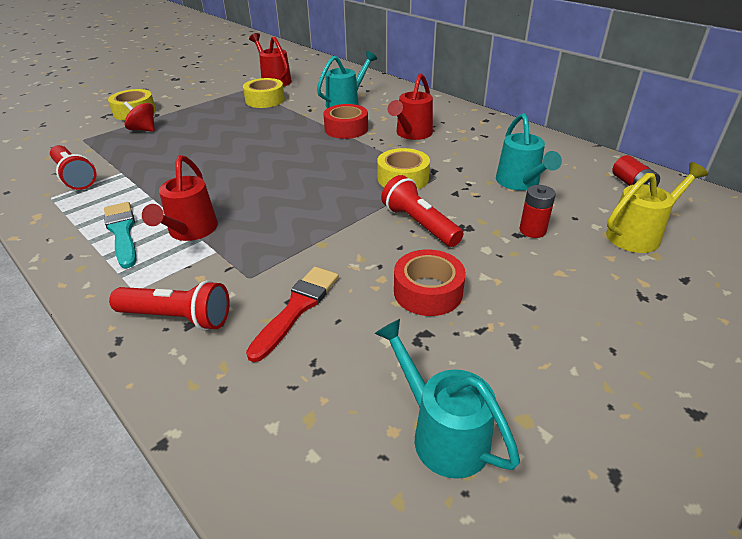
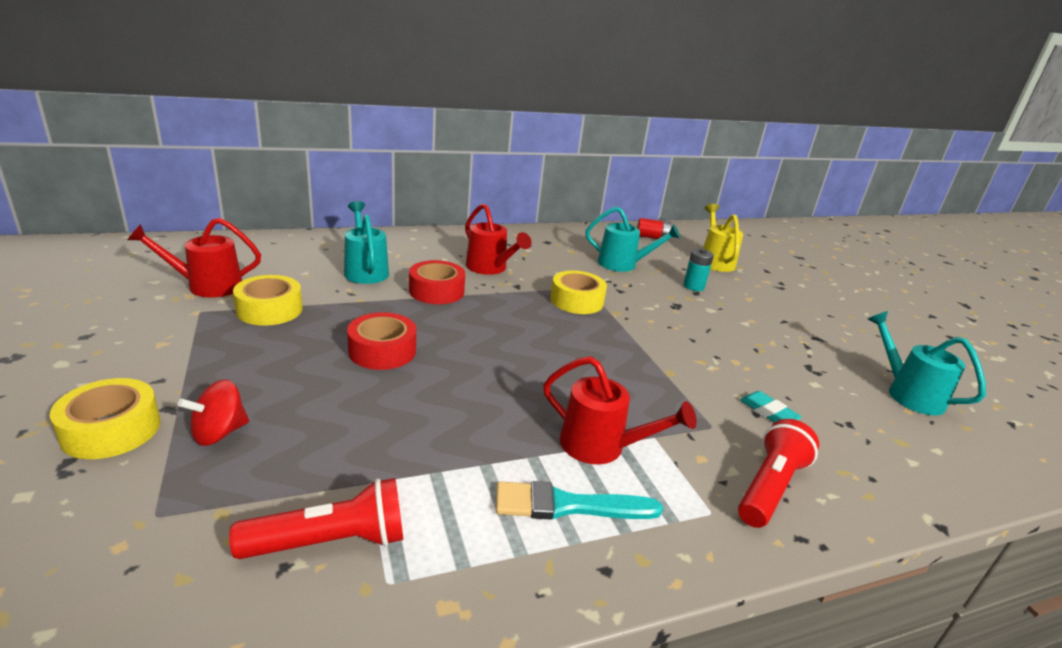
camera: 70 degrees left, 10 degrees down
red brush [246,267,339,362] -> turquoise eraser [740,391,802,423]
turquoise watering can [374,319,520,479] -> turquoise watering can turned 75 degrees clockwise [868,311,986,415]
red flashlight [381,175,463,247] -> none
red tape [394,249,466,316] -> red tape moved to [347,312,416,370]
red battery [520,185,556,238] -> turquoise battery [683,249,714,291]

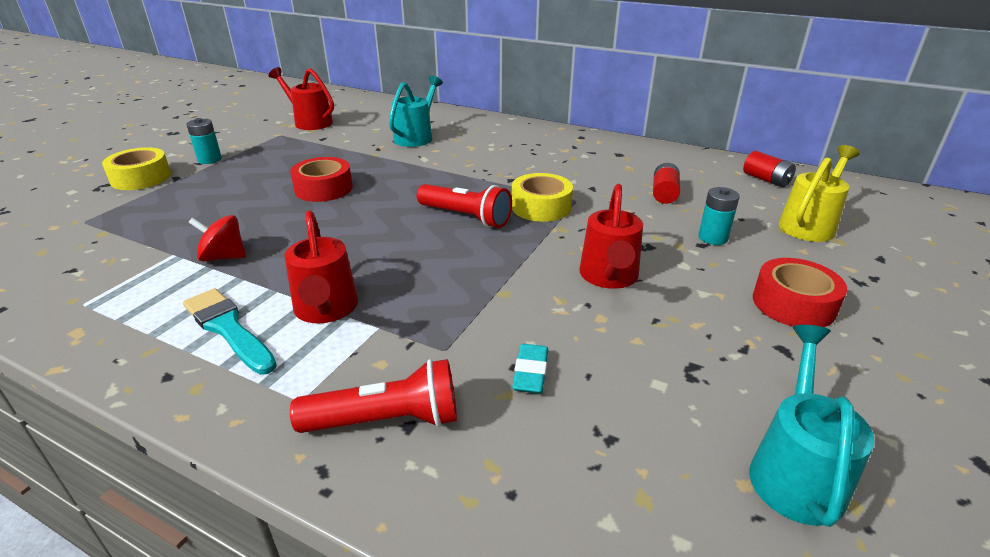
camera: 50 degrees right, 5 degrees up
red spinning top [178,379,249,446] -> red spinning top moved to [188,215,246,262]
red flashlight [229,478,403,559] -> red flashlight moved to [417,184,512,228]
yellow tape [233,275,303,326] -> none
red tape [409,260,465,304] -> red tape moved to [753,258,847,327]
red watering can [465,203,531,275] -> red watering can moved to [579,184,643,289]
turquoise watering can [585,206,681,272] -> red battery [653,163,680,204]
none -> turquoise battery [186,118,222,164]

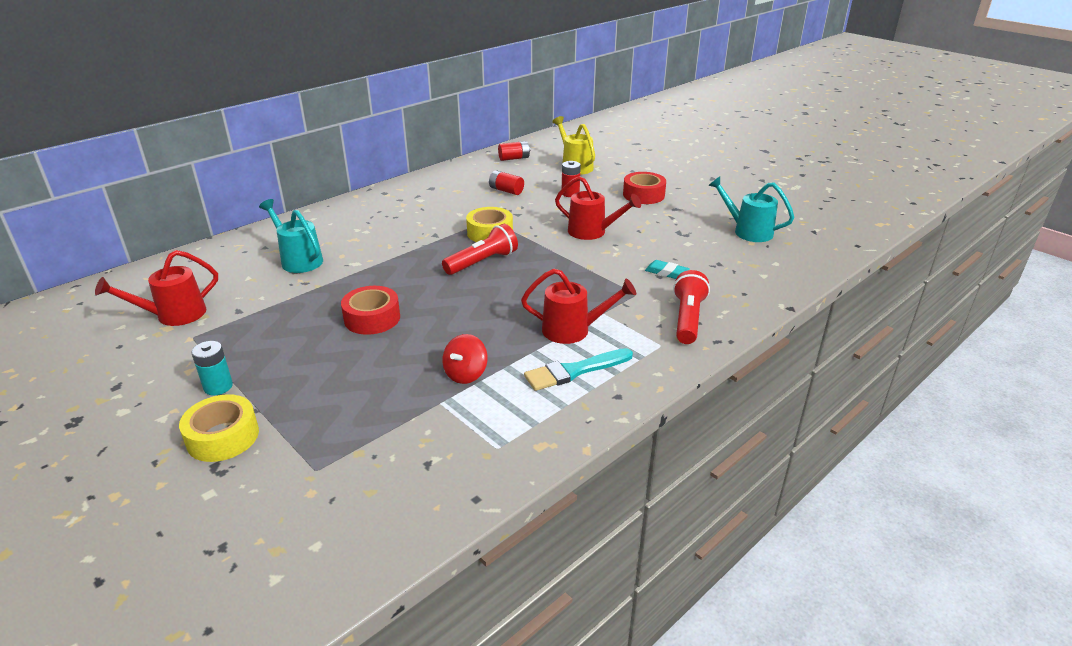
camera: 70 degrees left, 0 degrees up
turquoise battery [698,187,740,245] -> red battery [562,161,581,197]

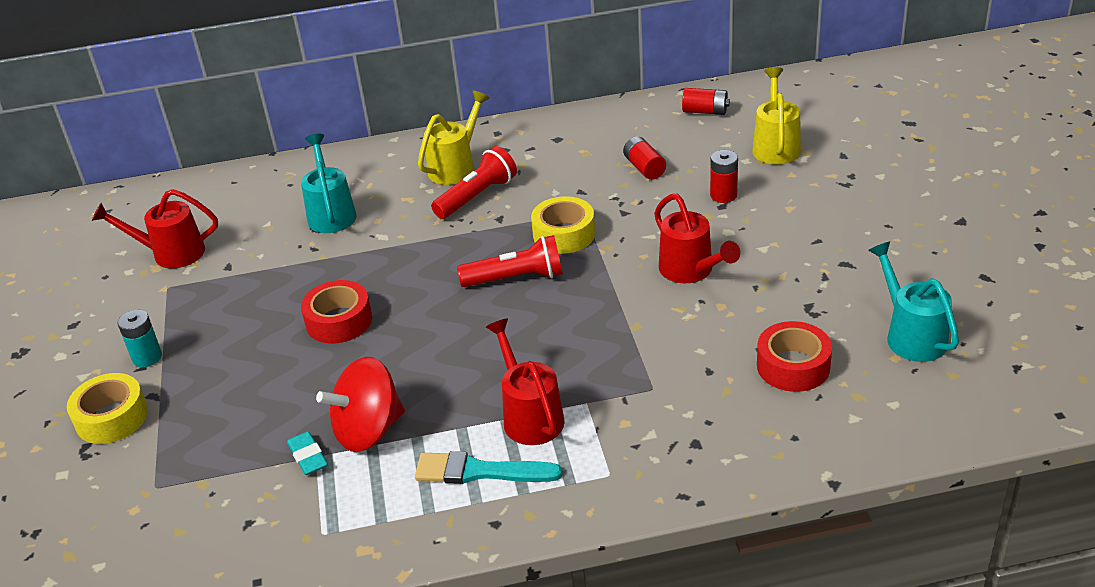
camera: 35 degrees right, 5 degrees up
red spinning top [443,334,488,384] -> red spinning top [316,357,405,452], size x1.60
red watering can [521,269,636,344] -> red watering can turned 150 degrees counterclockwise [486,318,565,445]
red tape [623,172,666,204] -> red tape moved to [757,321,832,392]
turquoise eraser [645,260,690,279] -> turquoise eraser moved to [287,431,328,475]
red flashlight [673,270,710,344] -> red flashlight moved to [431,146,517,219]
none -> yellow watering can [418,91,490,185]

